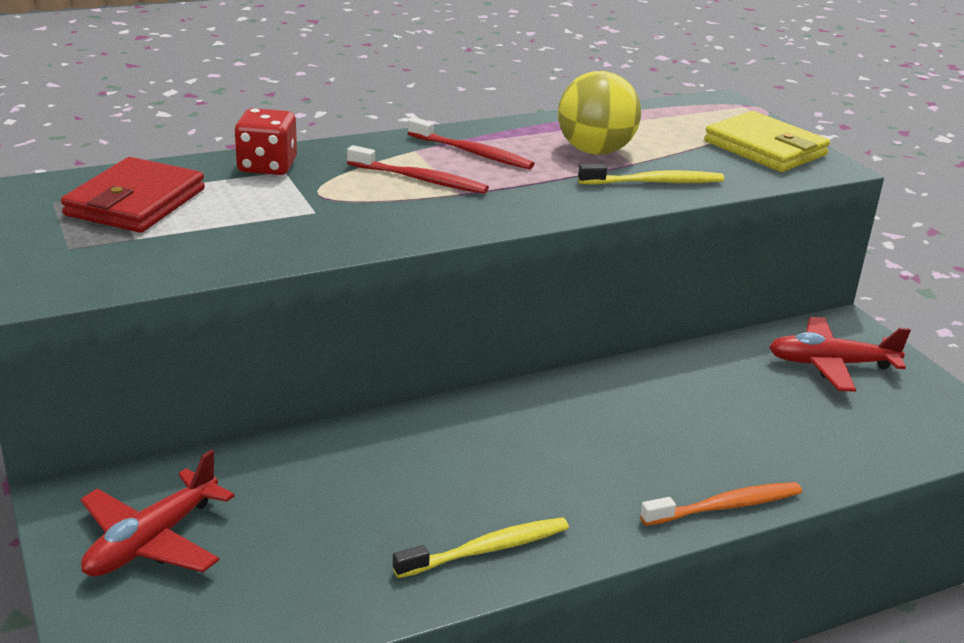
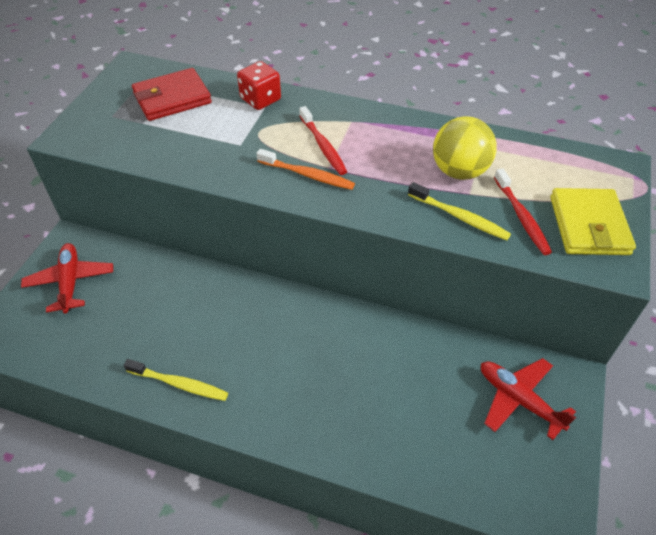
camera: 45 degrees right, 20 degrees up
red plane [81,450,235,576] -> red plane turned 90 degrees clockwise [21,243,113,314]
red toothbrush [408,117,534,169] -> red toothbrush moved to [494,168,552,255]
orange toothbrush [640,482,802,526] -> orange toothbrush moved to [257,149,355,190]

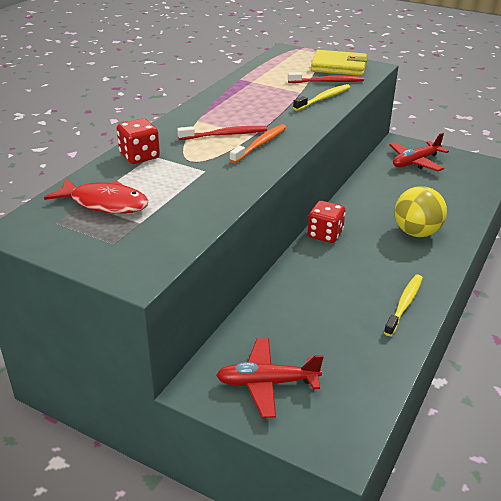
camera: 80 degrees left, 15 degrees down
red wallet [132,68,212,121] -> red fish [44,178,149,214]
yellow ball [433,116,497,180] -> yellow ball moved to [394,186,447,237]
none -> red dice [308,201,346,243]

